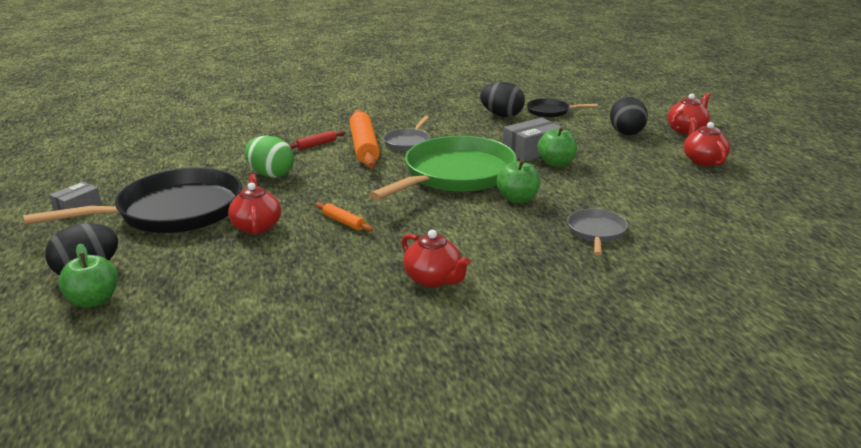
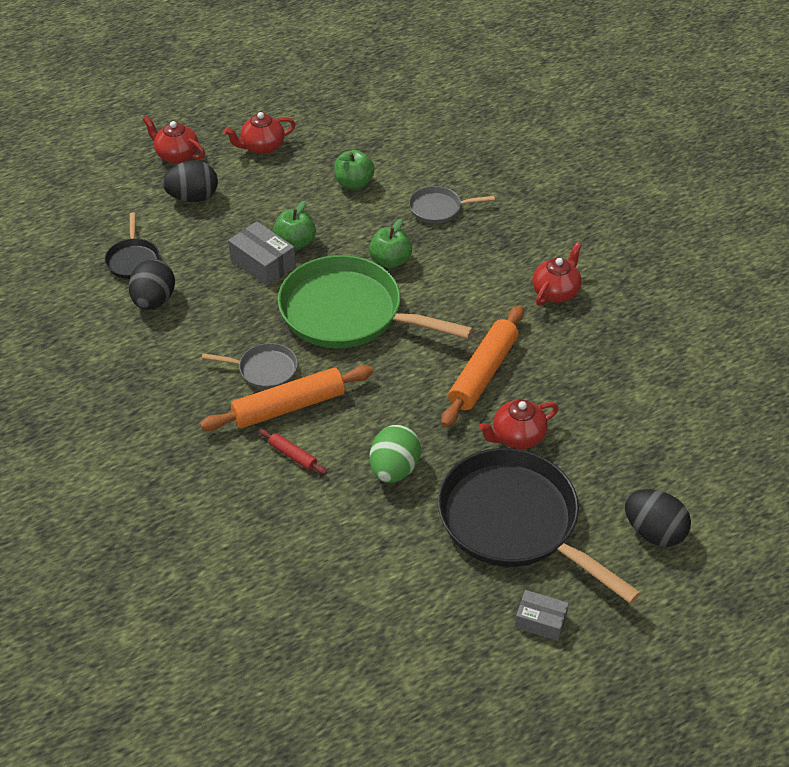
camera: 105 degrees left, 20 degrees up
green apple [58,243,118,308] -> green apple moved to [334,150,375,190]
orange rolling pin [316,202,373,232] -> orange rolling pin [441,305,524,427], size x2.15

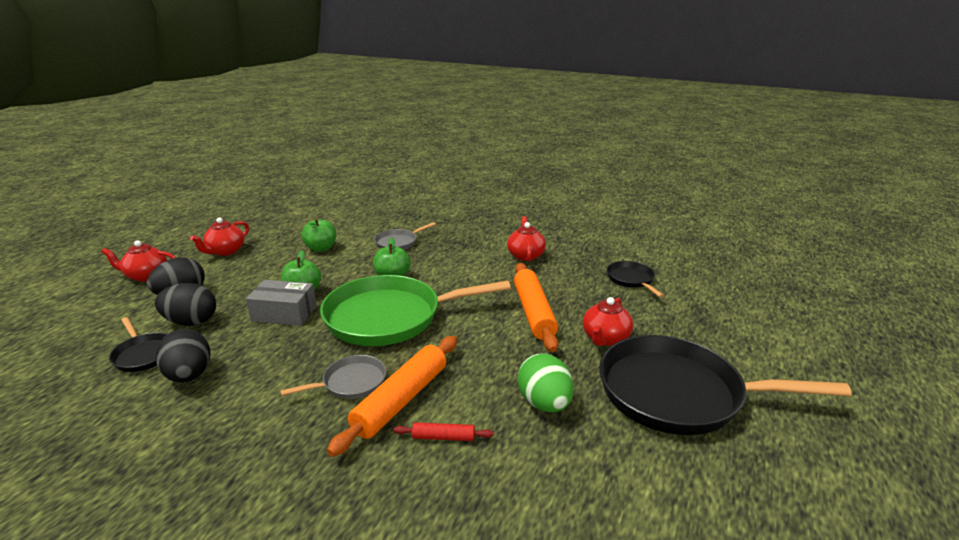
camera: 35 degrees left, 20 degrees down
grey box [515,590,569,641] -> none
black egg [625,489,691,547] -> black egg moved to [155,283,216,326]
none -> black pan [607,261,664,298]

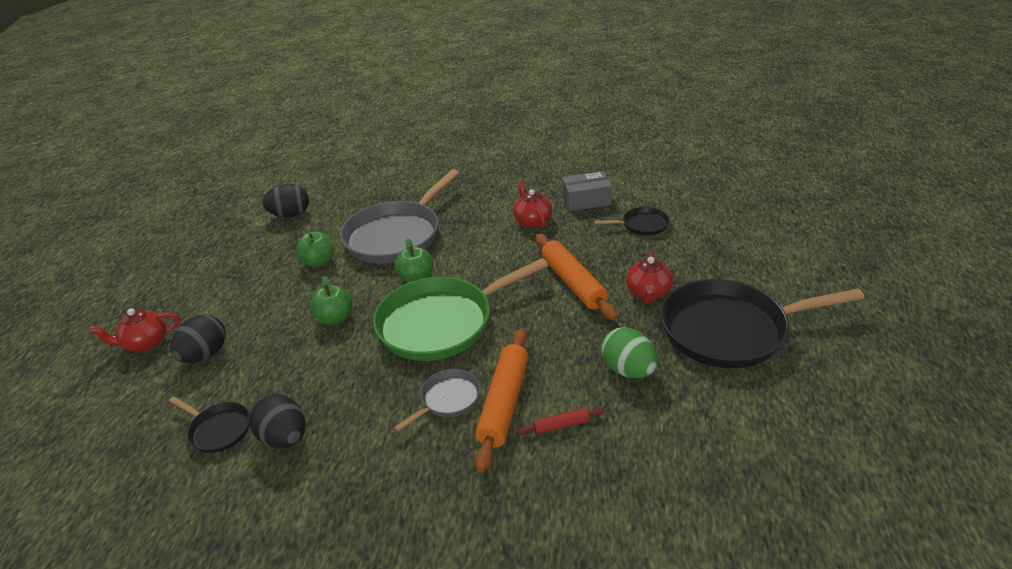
camera: 15 degrees left, 10 degrees up
black egg [155,283,216,326] -> black egg moved to [262,184,309,218]
red teapot [190,217,249,256] -> none
grey box [246,280,317,326] -> grey box moved to [562,171,612,211]
grey pan [374,222,436,250] -> grey pan [340,169,459,264], size x2.17
black pan [607,261,664,298] -> black pan turned 120 degrees clockwise [594,207,670,235]

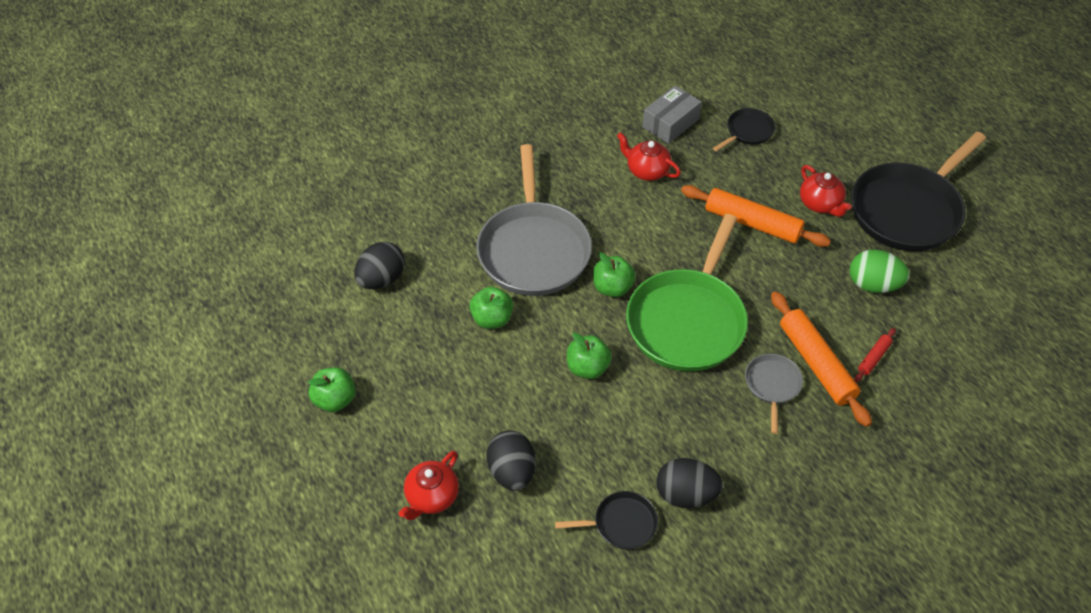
camera: 40 degrees left, 15 degrees up
none -> green apple [308,367,356,412]

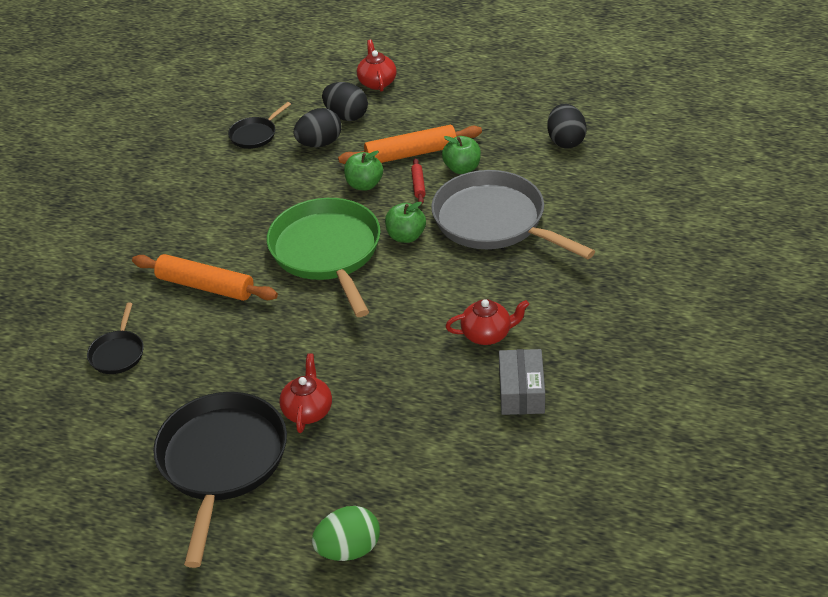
camera: 140 degrees right, 10 degrees down
green apple [308,367,356,412] -> none
black egg [656,458,723,508] -> black egg moved to [294,108,342,147]
orange rolling pin [681,185,831,247] -> orange rolling pin moved to [338,125,482,164]
black pan [713,108,776,152] -> black pan moved to [87,302,144,374]
grey pan [745,354,803,434] -> none
red teapot [800,165,852,217] -> red teapot turned 75 degrees clockwise [279,353,332,433]
green egg [850,249,909,293] -> green egg moved to [312,506,380,561]
red rolling pin [855,328,896,382] -> red rolling pin moved to [411,159,426,204]

